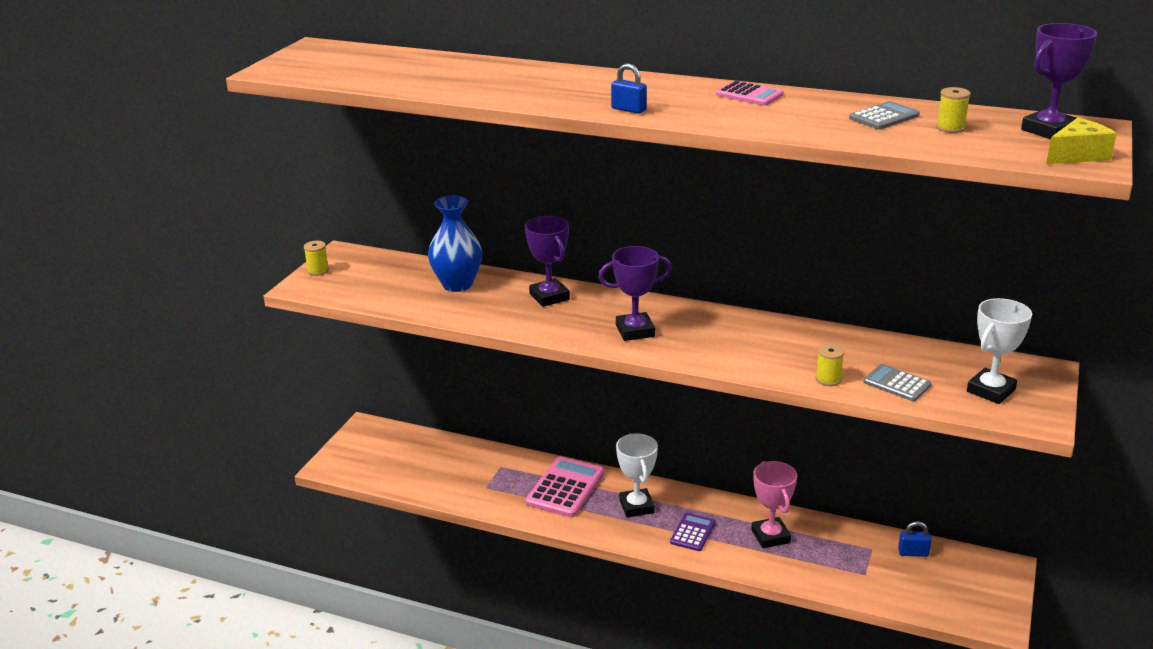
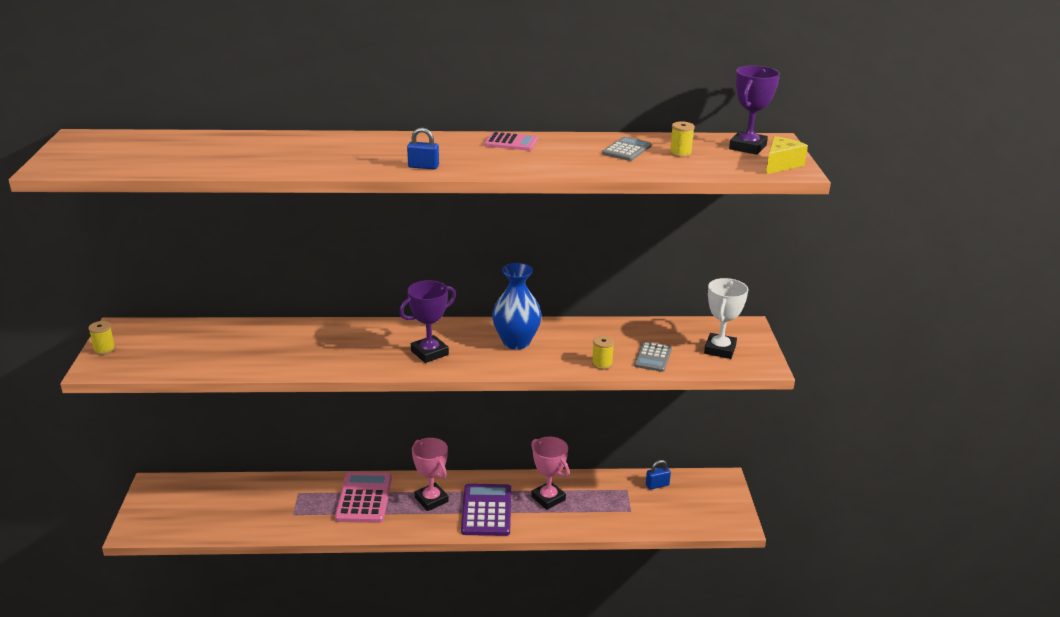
camera: 25 degrees left, 0 degrees up
blue vase [428,195,482,292] -> blue vase moved to [492,263,542,350]
purple trophy [525,216,570,307] -> none
white trophy [616,433,658,517] -> pink trophy [412,438,449,511]
purple calculator [670,513,715,551] -> purple calculator [461,484,511,536], size x1.73
grey calculator [863,364,932,401] -> grey calculator turned 90 degrees counterclockwise [634,341,672,372]

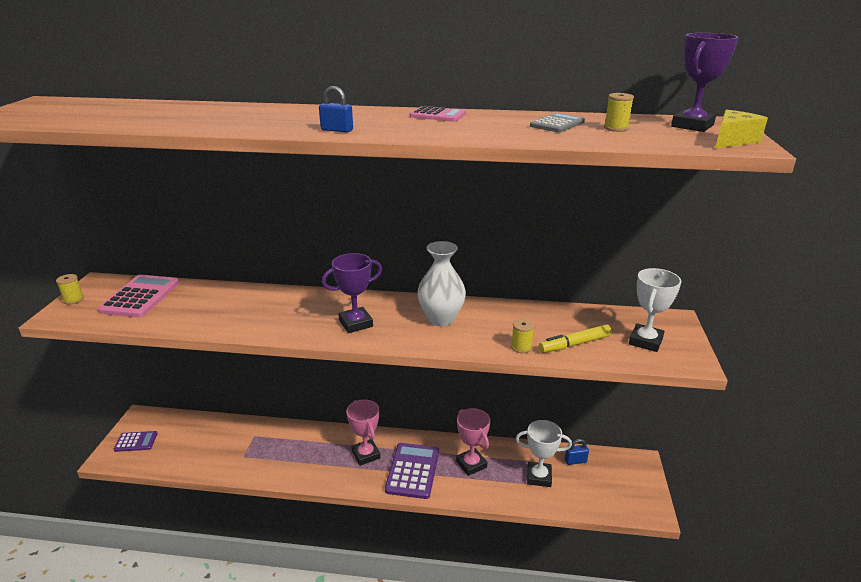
camera: 10 degrees right, 0 degrees up
pink calculator [335,472,392,523] -> pink calculator moved to [98,275,179,318]
blue vase [492,263,542,350] -> white vase [417,241,466,326]
grey calculator [634,341,672,372] -> yellow marker [539,324,612,353]
none -> purple calculator [114,431,158,452]
none -> white trophy [516,420,572,487]

